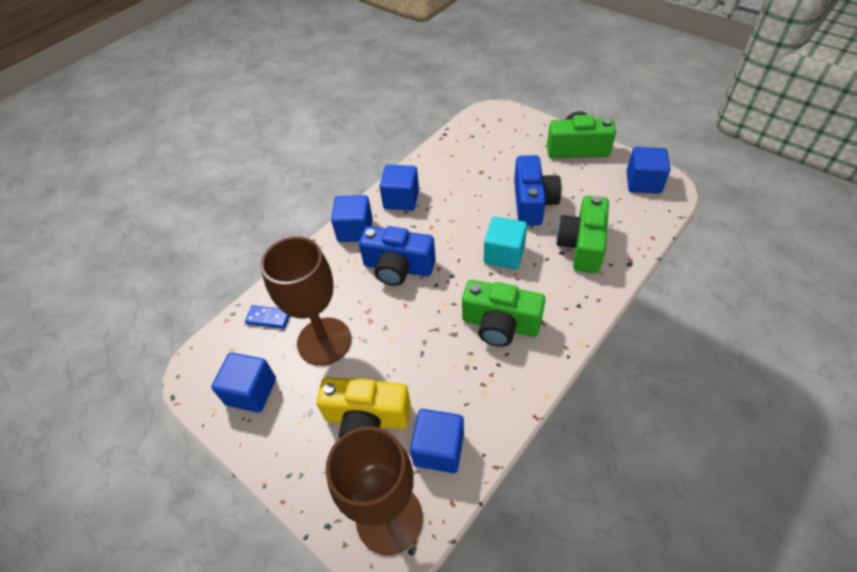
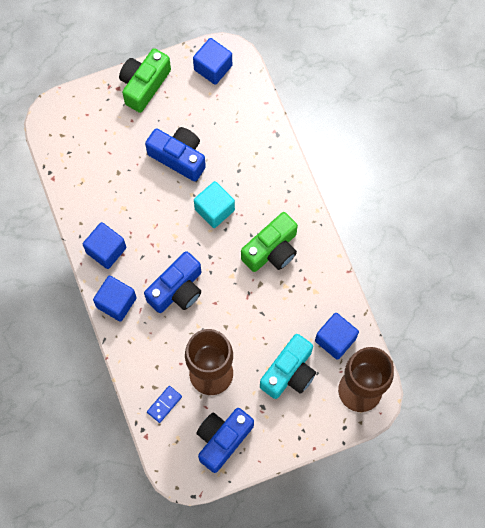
camera: 65 degrees left, 20 degrees up
blue cube [211,352,276,413] -> blue camera [196,408,254,473]
yellow camera [316,377,411,438] -> turquoise camera [260,334,316,399]
green camera [556,196,609,273] -> none

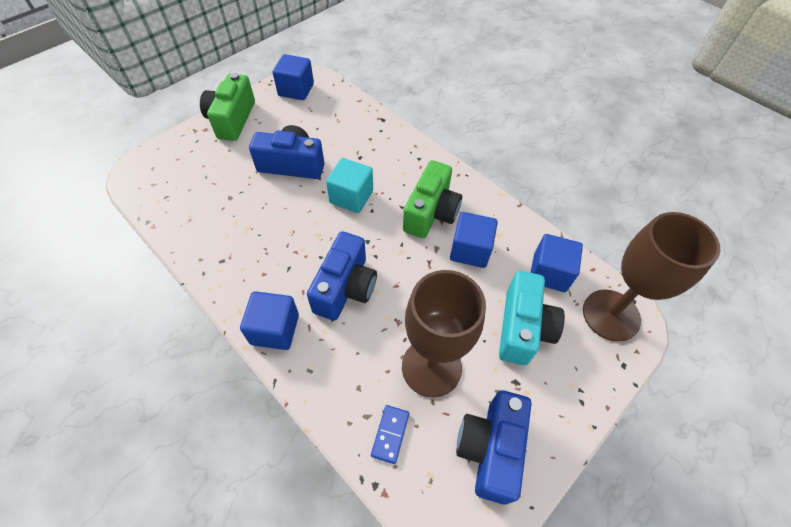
camera: 25 degrees left, 15 degrees down
blue cube [83,222,126,269] -> blue cube moved to [450,212,498,268]

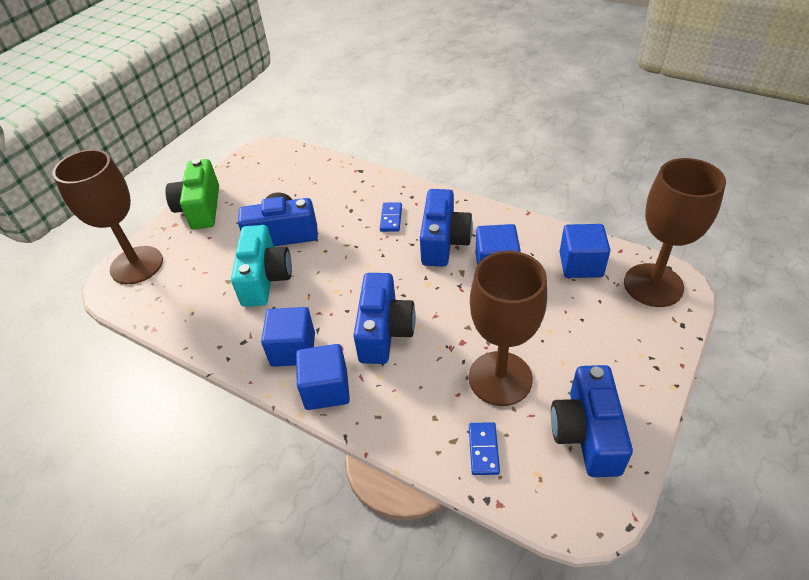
camera: 10 degrees left, 10 degrees down
blue cube [273,54,314,100] -> blue cube moved to [261,307,315,367]
turquoise cube [326,158,373,213] -> none
green camera [403,160,462,238] -> blue camera [420,189,473,267]
turquoise camera [499,271,565,365] -> turquoise camera moved to [231,225,292,307]
none -> brown goblet [52,149,163,284]
none -> blue domino [380,203,402,232]

